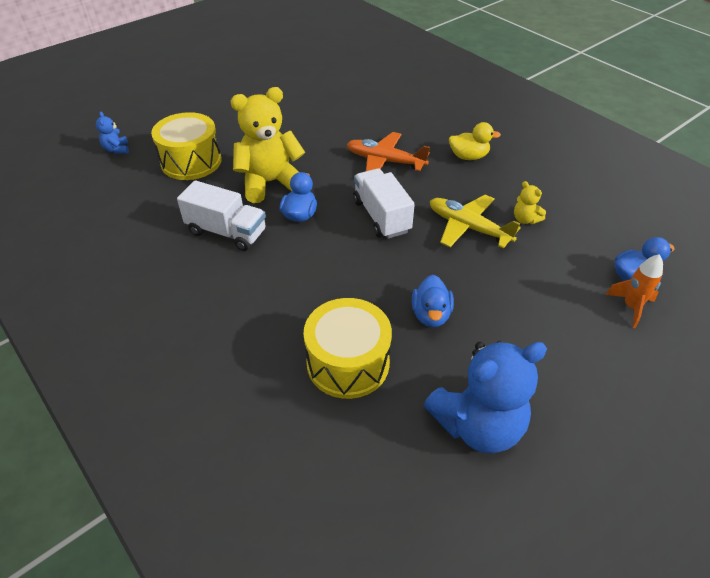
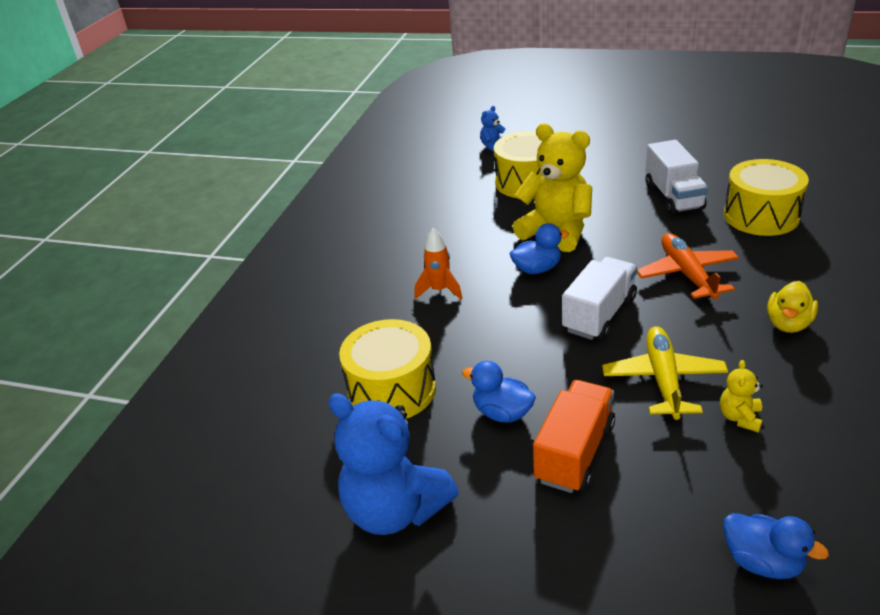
camera: 60 degrees right, 10 degrees down
white truck [177,180,266,251] -> white truck moved to [645,140,708,215]
blue duck [412,275,454,327] -> blue duck turned 60 degrees clockwise [462,361,536,423]
yellow duck [449,122,501,160] -> yellow duck turned 60 degrees clockwise [767,281,818,333]
orange rocket [605,254,663,328] -> orange rocket moved to [414,228,463,300]
none -> orange truck [533,380,615,493]
none -> yellow drum [724,159,809,236]

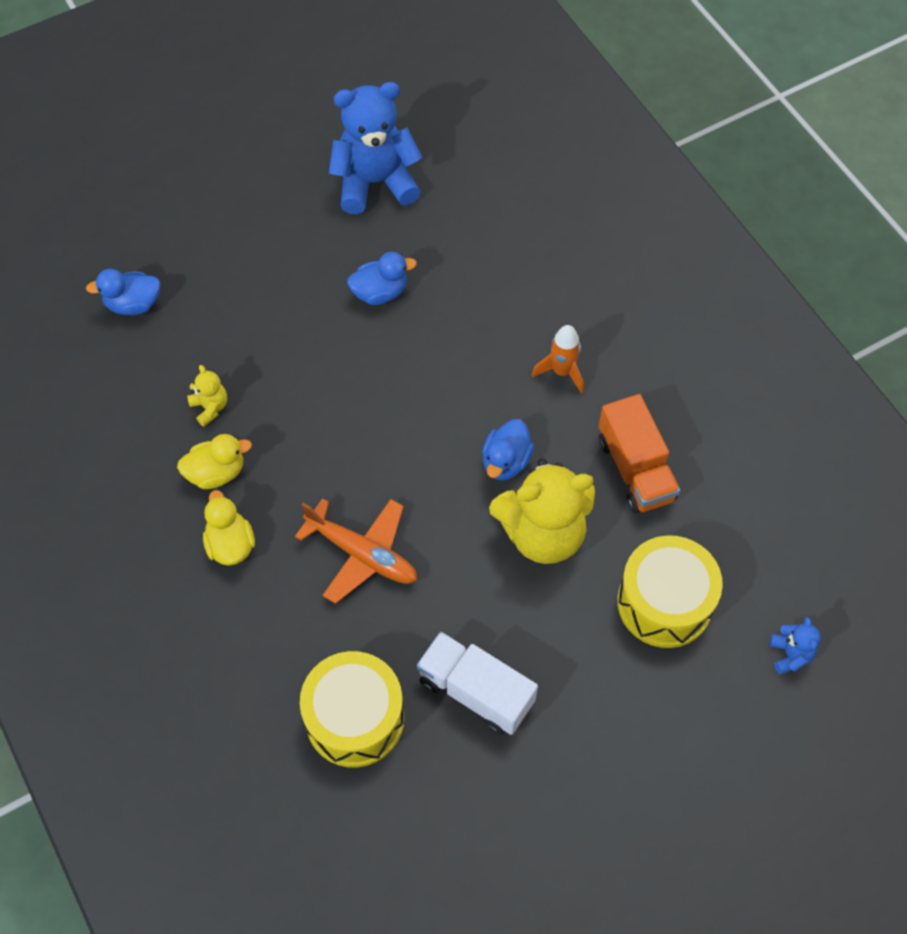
camera: 130 degrees right, 25 degrees up
yellow drum [339,319,436,419] -> none
orange truck [533,380,615,493] -> orange truck moved to [599,394,680,513]
white truck [562,257,637,340] -> none
yellow plane [602,326,728,420] -> none
none -> yellow duck [177,434,252,489]

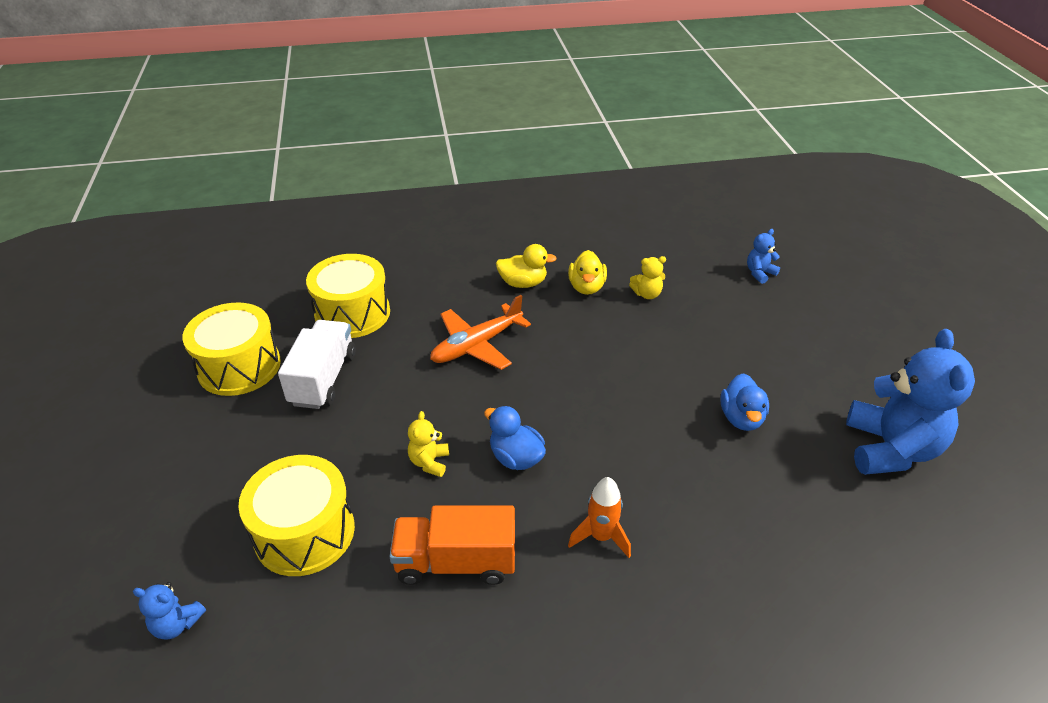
camera: 110 degrees right, 20 degrees down
blue duck [86,269,161,315] -> blue teddy bear [747,229,780,284]
white truck [417,632,538,735] -> white truck turned 45 degrees counterclockwise [278,320,356,409]
yellow teddy bear [489,459,595,564] -> yellow teddy bear [408,411,449,477], size x0.44
none -> yellow drum [182,302,281,396]

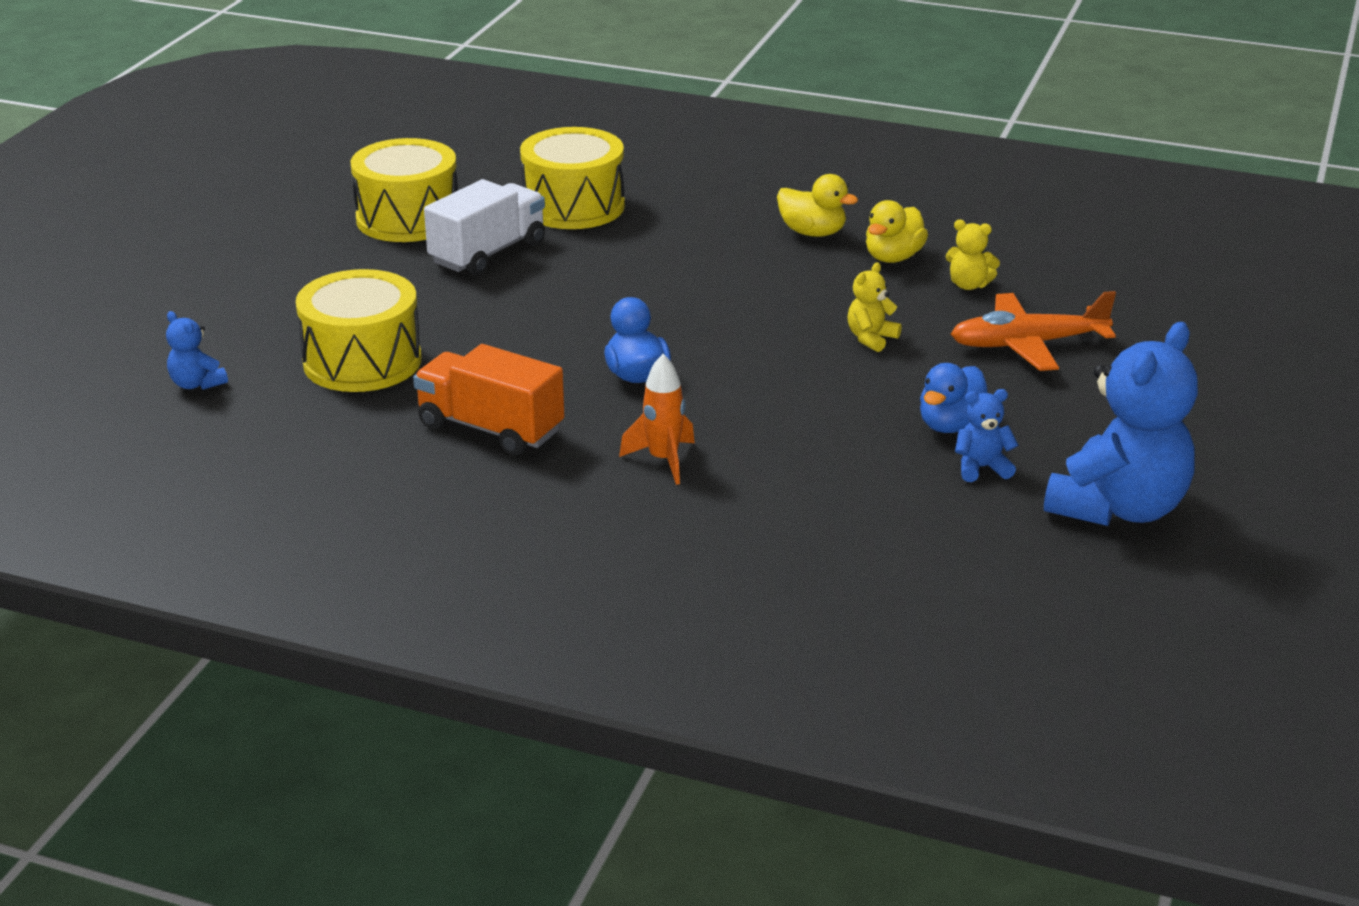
camera: 30 degrees right, 10 degrees down
yellow teddy bear [408,411,449,477] -> yellow teddy bear moved to [847,262,902,352]
orange plane [430,295,531,370] -> orange plane moved to [951,291,1116,371]
blue teddy bear [747,229,780,284] -> blue teddy bear moved to [955,389,1018,482]

